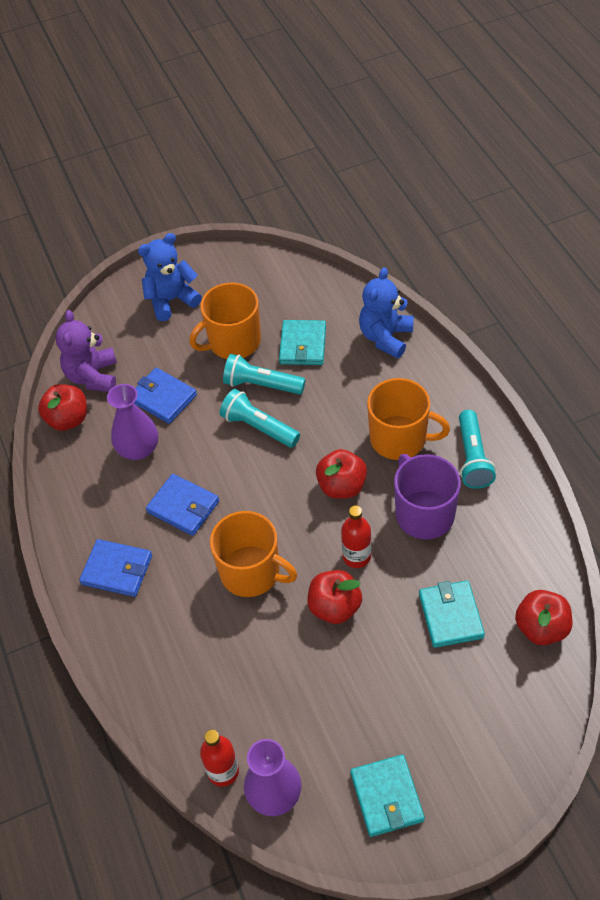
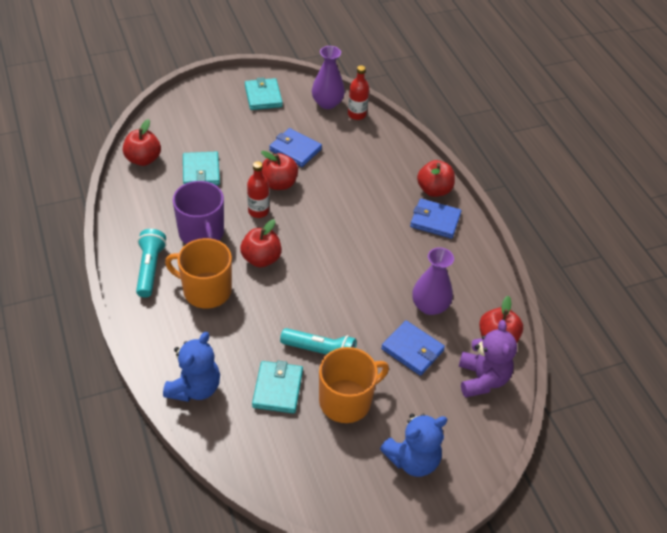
camera: 175 degrees right, 5 degrees down
blue wallet [146,474,219,536] -> blue wallet moved to [269,128,322,167]
orange mug [210,511,297,597] -> none
turquoise flashlight [220,389,300,448] -> none
none -> red apple [417,160,455,197]

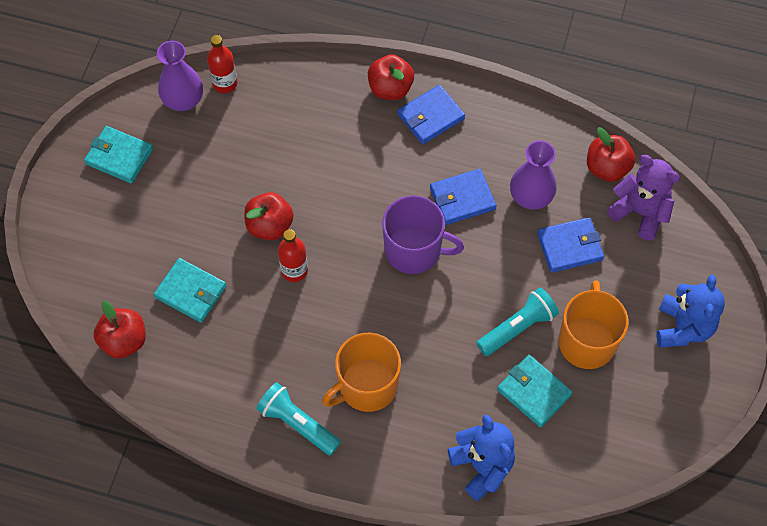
camera: 50 degrees left, 15 degrees up
purple mug [173,181,224,244] -> purple mug moved to [382,196,464,274]
red apple [240,219,282,267] -> none
blue wallet [269,128,322,167] -> blue wallet moved to [430,169,496,225]

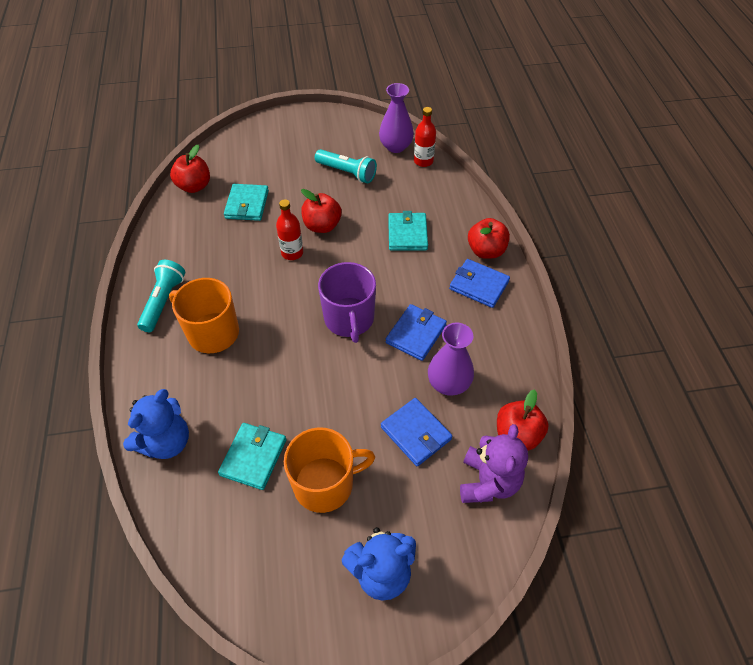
camera: 65 degrees right, 10 degrees down
turquoise wallet [84,126,153,183] -> turquoise wallet moved to [388,211,428,251]
blue wallet [430,169,496,225] -> blue wallet turned 75 degrees clockwise [386,304,447,361]
turquoise flashlight [476,288,559,356] -> turquoise flashlight moved to [315,149,377,183]

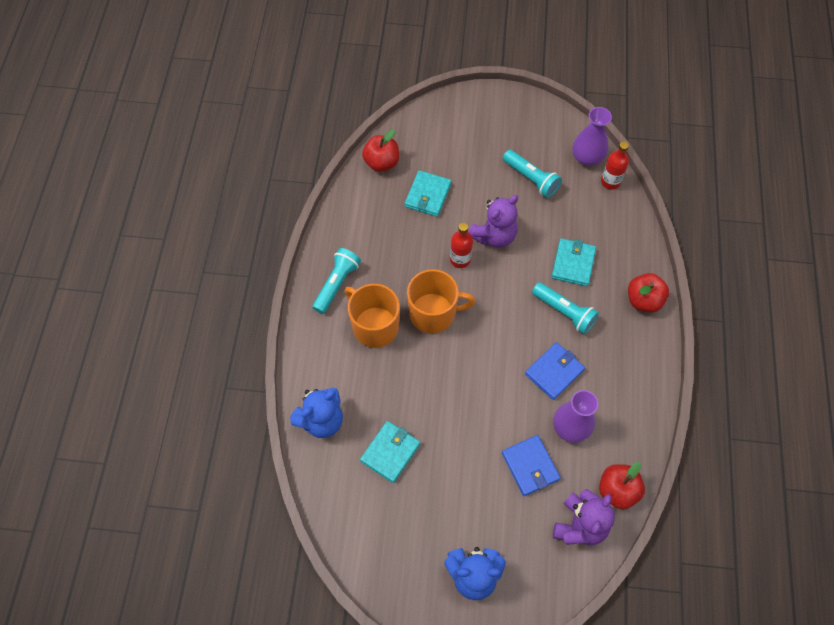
camera: 15 degrees right, 10 degrees up
orange mug [284,427,375,513] -> orange mug moved to [407,269,475,333]
red apple [301,189,342,233] -> purple teddy bear [468,195,518,248]
purple mug [318,262,376,343] -> none
blue wallet [449,259,510,308] -> none
none -> turquoise flashlight [532,282,599,334]

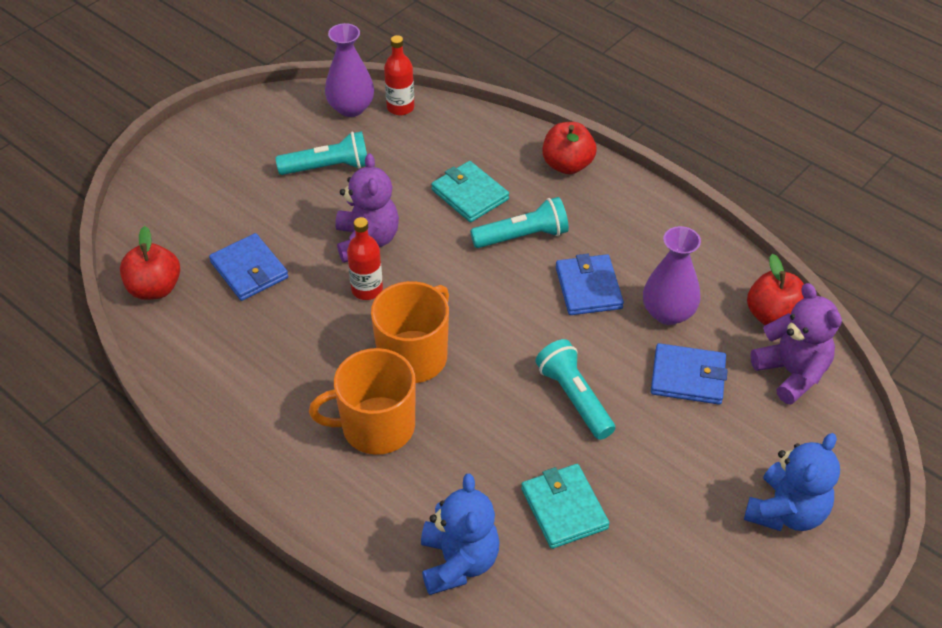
camera: 55 degrees left, 15 degrees down
turquoise flashlight [312,248,361,314] -> turquoise flashlight moved to [535,339,615,440]
turquoise wallet [405,170,451,217] -> blue wallet [209,233,288,301]

